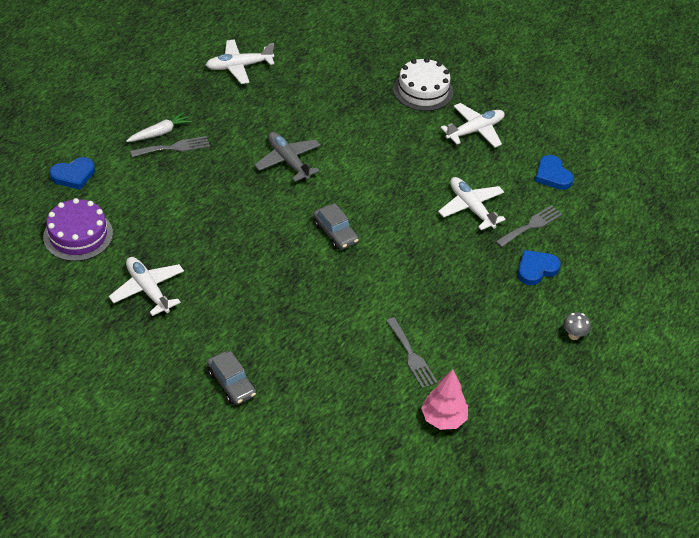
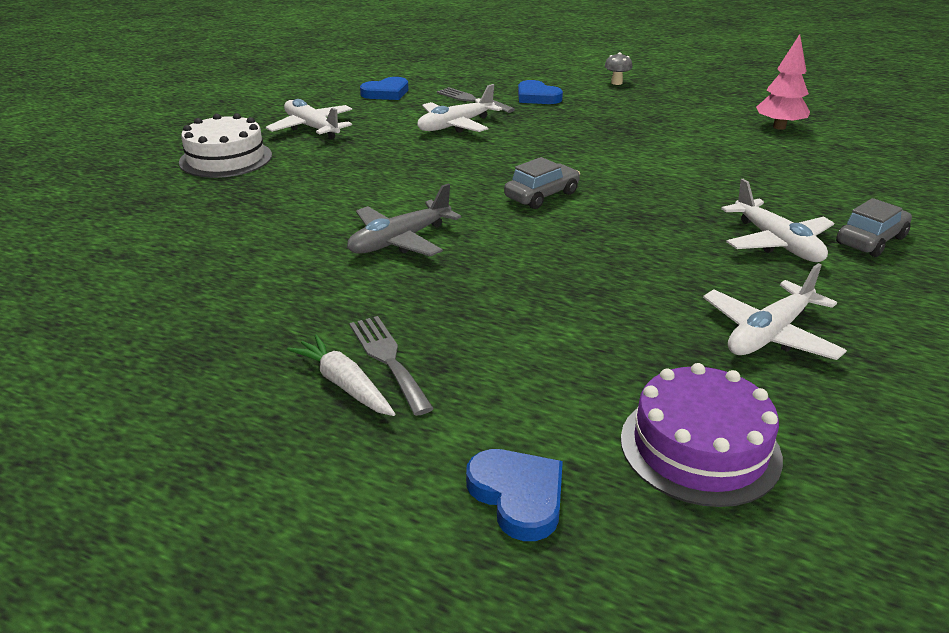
camera: 95 degrees left, 15 degrees down
white plane [206,39,274,84] -> white plane moved to [721,179,834,262]
grey fork [386,317,438,389] -> none

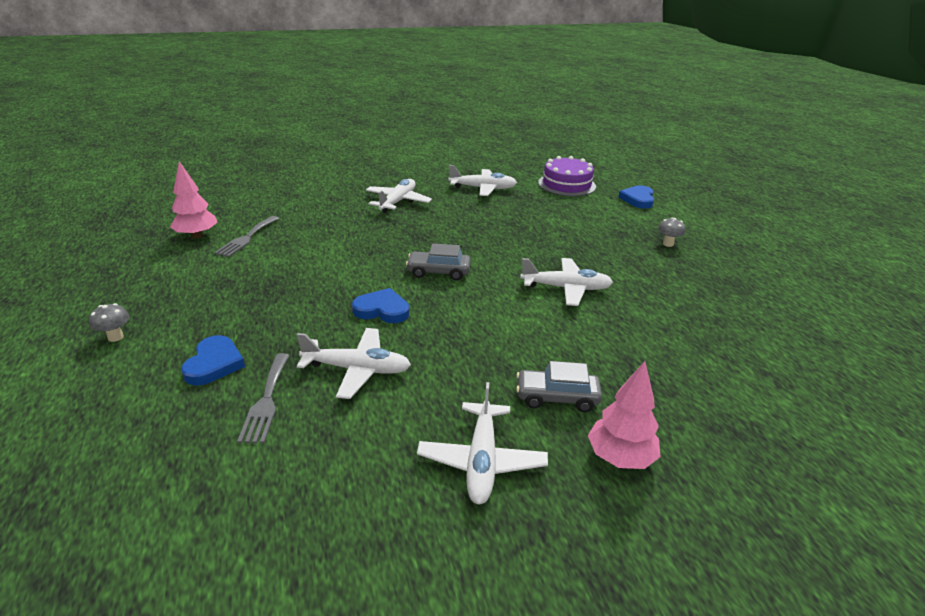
camera: 135 degrees left, 0 degrees up
white cake [179,113,272,178] -> pink tree [588,361,660,469]
white carrot [287,334,395,416] -> grey mushroom [658,218,686,247]
grey plane [347,183,461,256] -> white plane [520,258,613,306]
grey fork [350,316,434,416] -> grey fork moved to [214,216,279,257]
blue heart [360,77,409,100] -> blue heart moved to [352,288,409,323]
grey car [836,198,912,257] -> grey car moved to [516,361,602,412]

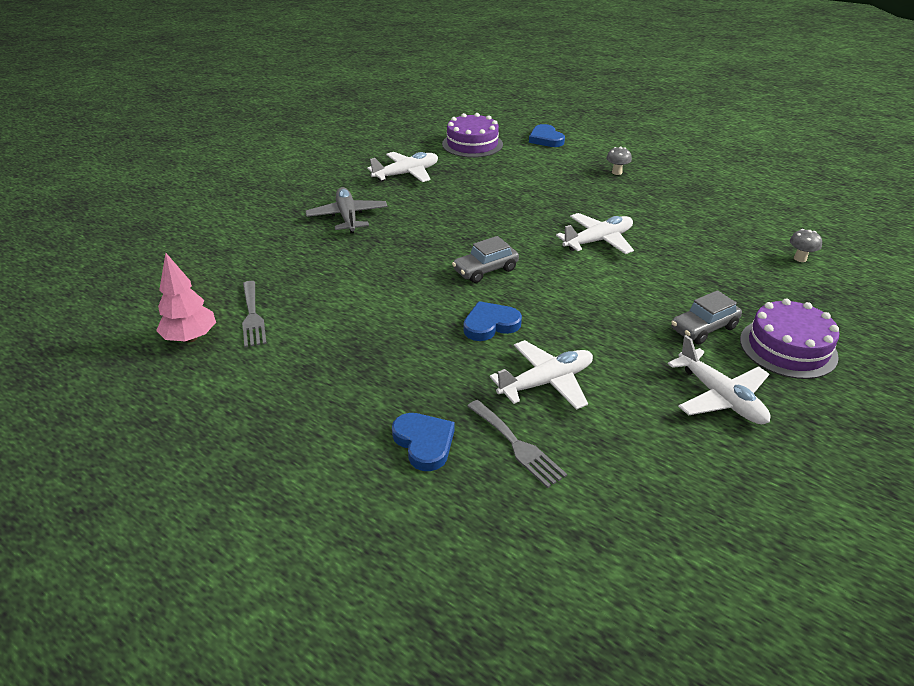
camera: 35 degrees left, 5 degrees up
grey mushroom [89,303,129,342] -> grey mushroom moved to [790,229,822,262]
white plane [366,179,432,213] -> grey plane [306,187,388,233]
pink tree [588,361,660,469] -> purple cake [740,299,839,379]

